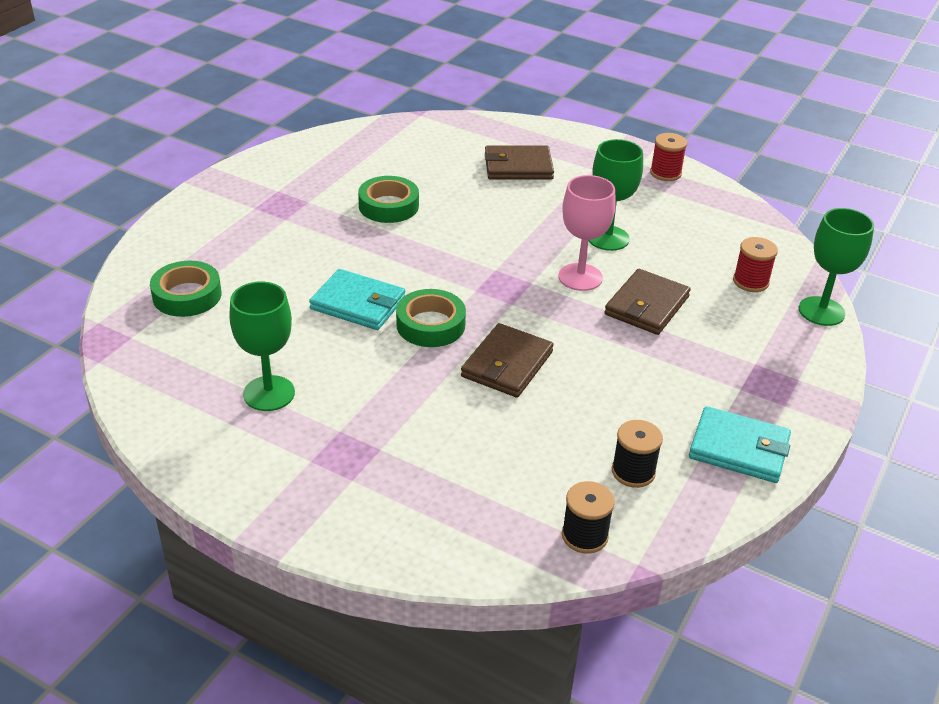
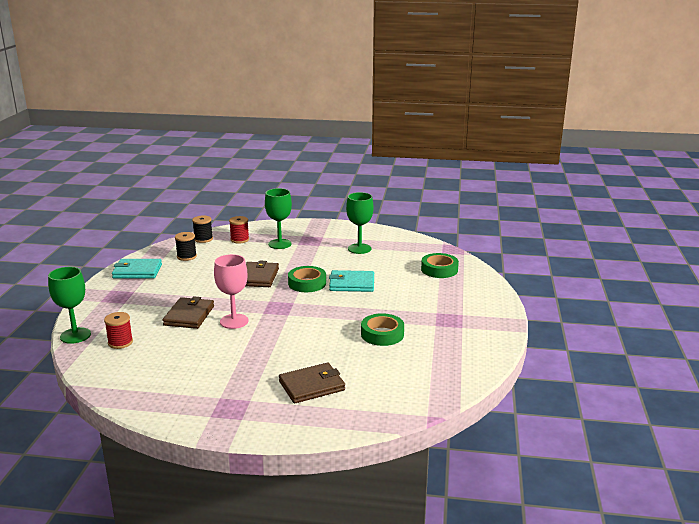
camera: 160 degrees right, 15 degrees down
green goblet [588,139,643,251] -> green goblet moved to [265,188,292,249]
red spool [650,133,687,181] -> red spool moved to [229,216,249,243]

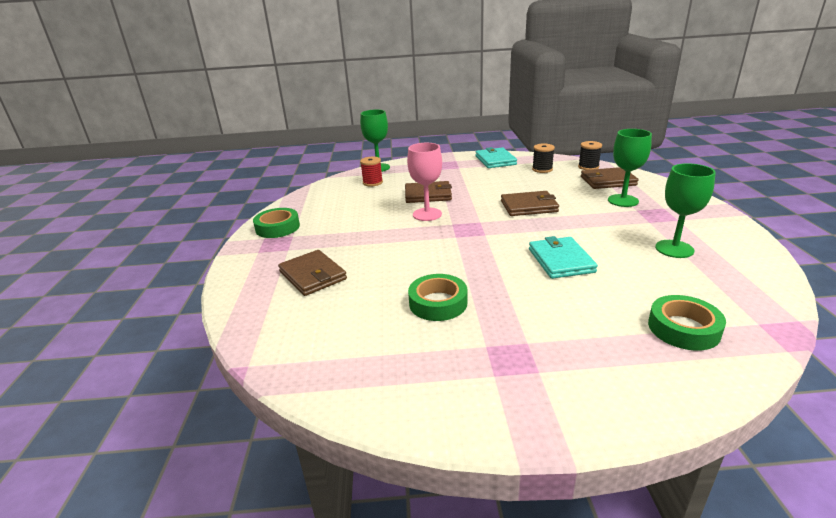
camera: 80 degrees right, 5 degrees up
red spool [229,216,249,243] -> brown wallet [581,167,638,189]
green tape [288,266,326,292] -> green tape moved to [253,208,300,238]

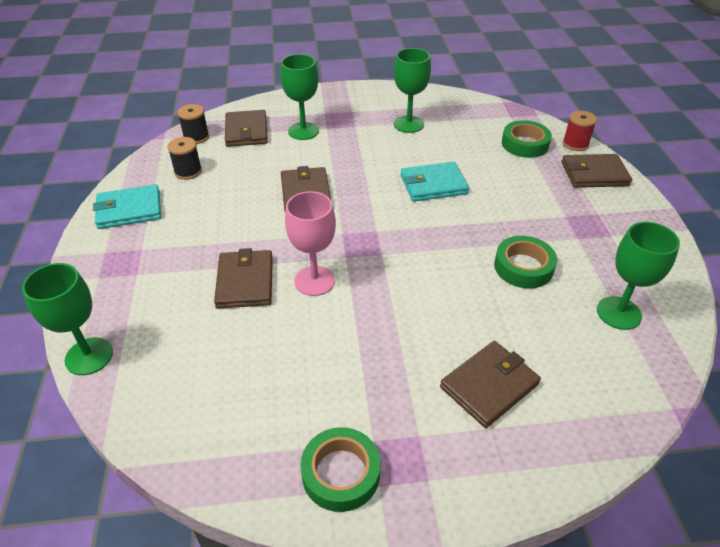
camera: 95 degrees left, 15 degrees up
red spool [360,157,383,186] -> red spool moved to [563,111,597,151]
none -> brown wallet [561,154,632,188]
none -> green goblet [597,222,680,330]

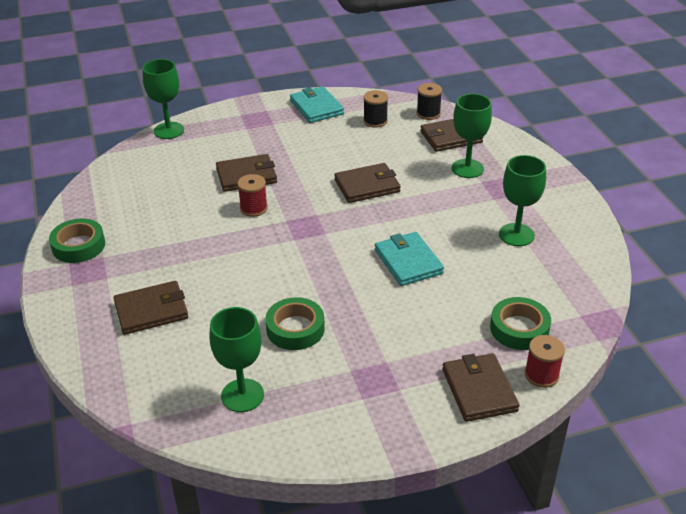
camera: 80 degrees right, 5 degrees down
pink goblet [285,191,336,296] -> red spool [237,174,268,217]
brown wallet [440,341,541,428] -> brown wallet turned 60 degrees counterclockwise [114,281,188,335]

